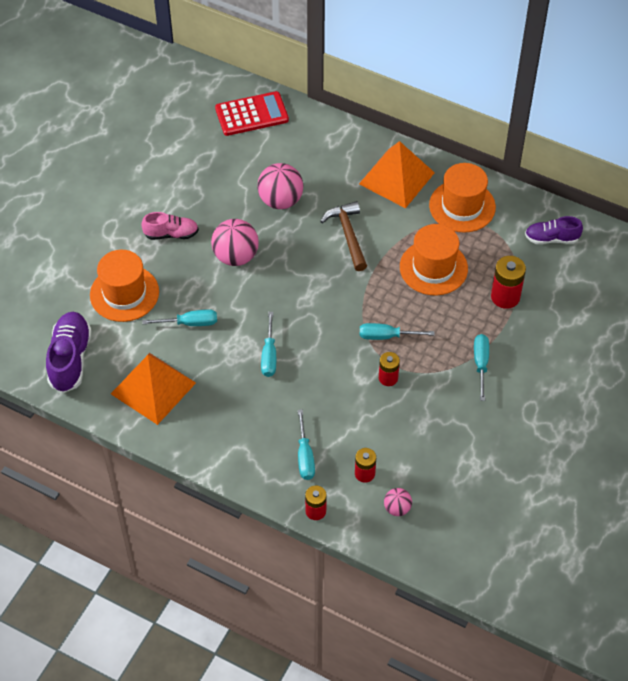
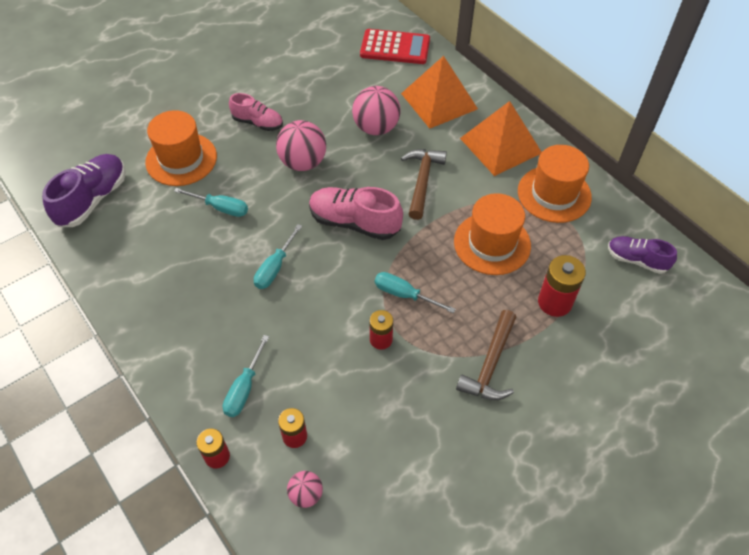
camera: 25 degrees right, 0 degrees up
orange pyramid [111,353,196,425] -> orange pyramid moved to [401,56,478,129]
turquoise screwdriver [474,334,489,401] -> brown hammer [456,310,516,400]
none -> pink shoe [309,187,403,240]

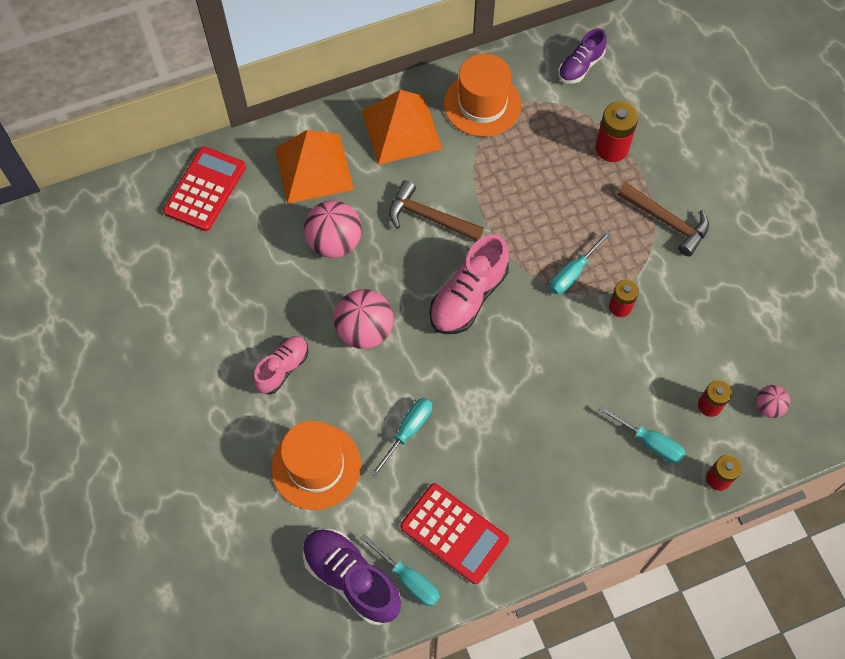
camera: 75 degrees left, 10 degrees up
turquoise screwdriver [254,224,302,289] -> turquoise screwdriver moved to [360,534,440,606]
orange hat [454,193,531,275] -> none
none -> red calculator [400,483,509,584]

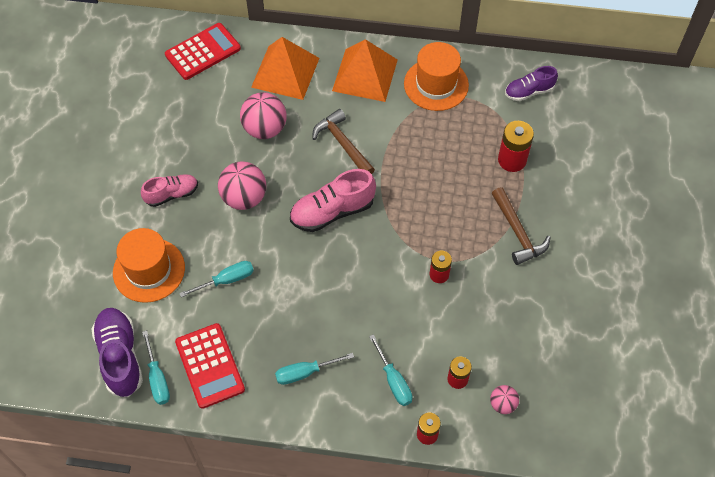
camera: 30 degrees right, 5 degrees down
turquoise screwdriver [549,231,611,295] -> turquoise screwdriver moved to [275,353,354,385]

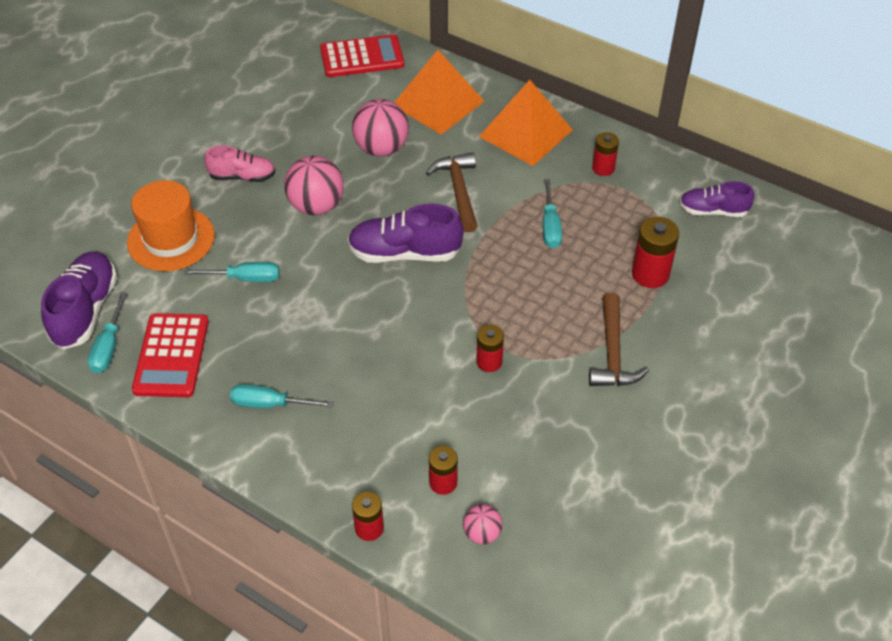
camera: 25 degrees right, 10 degrees down
pink shoe [290,169,376,232] -> purple shoe [348,204,464,263]
turquoise screwdriver [369,334,412,406] -> turquoise screwdriver moved to [543,179,562,248]
orange hat [404,42,469,111] -> red battery [592,132,619,176]

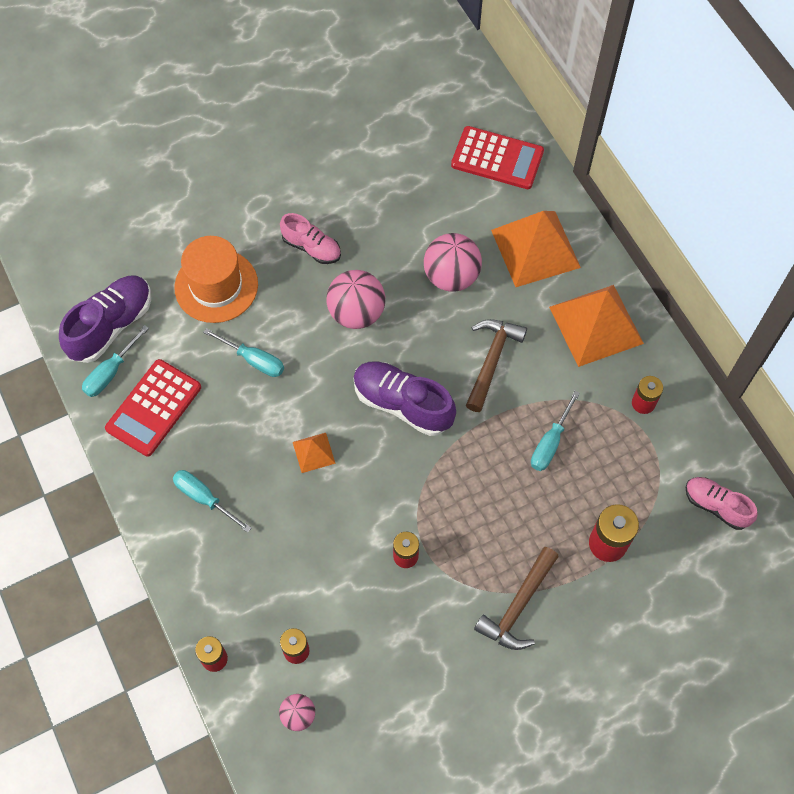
camera: 30 degrees right, 15 degrees up
purple shoe [680,181,754,217] -> pink shoe [686,477,758,530]
none -> orange pyramid [293,433,336,473]

